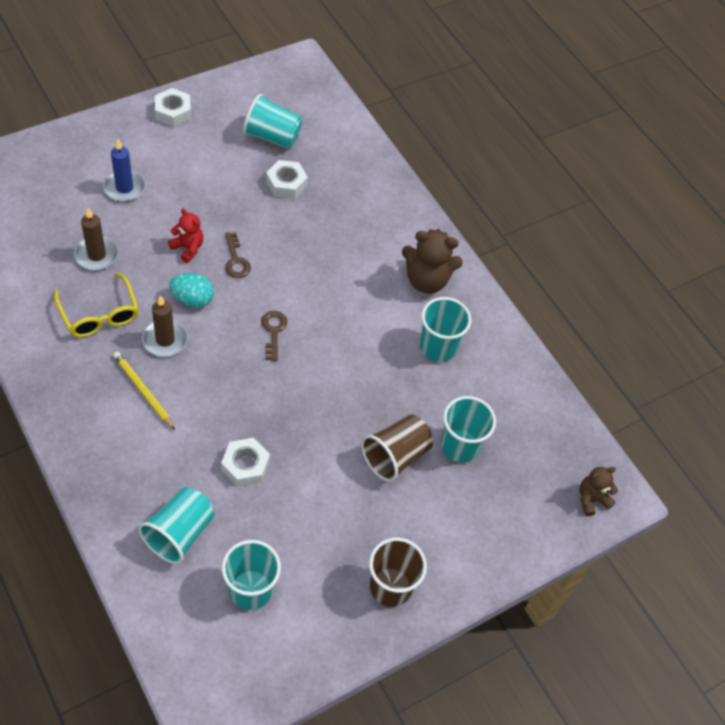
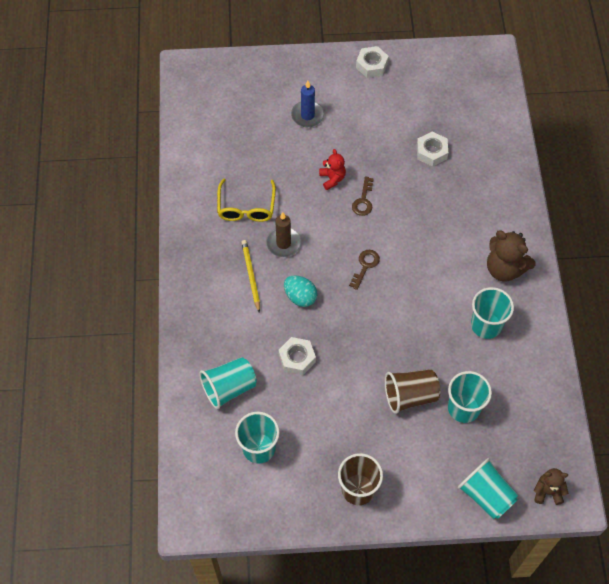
camera: 35 degrees right, 5 degrees up
brown candle [74,208,119,270] -> none
turquoise egg [169,273,214,308] -> turquoise egg moved to [284,275,318,307]
turquoise cup [243,94,302,149] -> turquoise cup moved to [457,458,518,519]

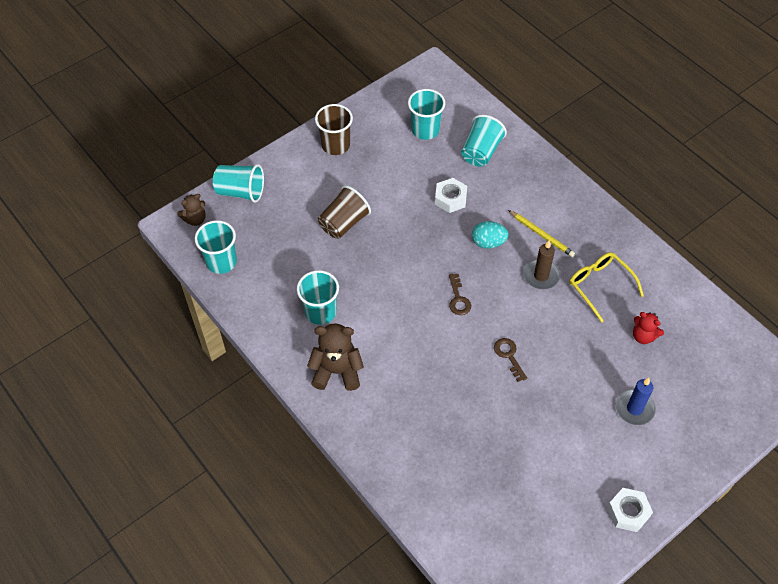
camera: 145 degrees right, 5 degrees down
red teddy bear [319,149,346,190] -> red teddy bear moved to [633,312,664,344]
white nut [417,132,448,167] -> none
turquoise cup [448,371,492,423] -> turquoise cup moved to [195,220,237,274]

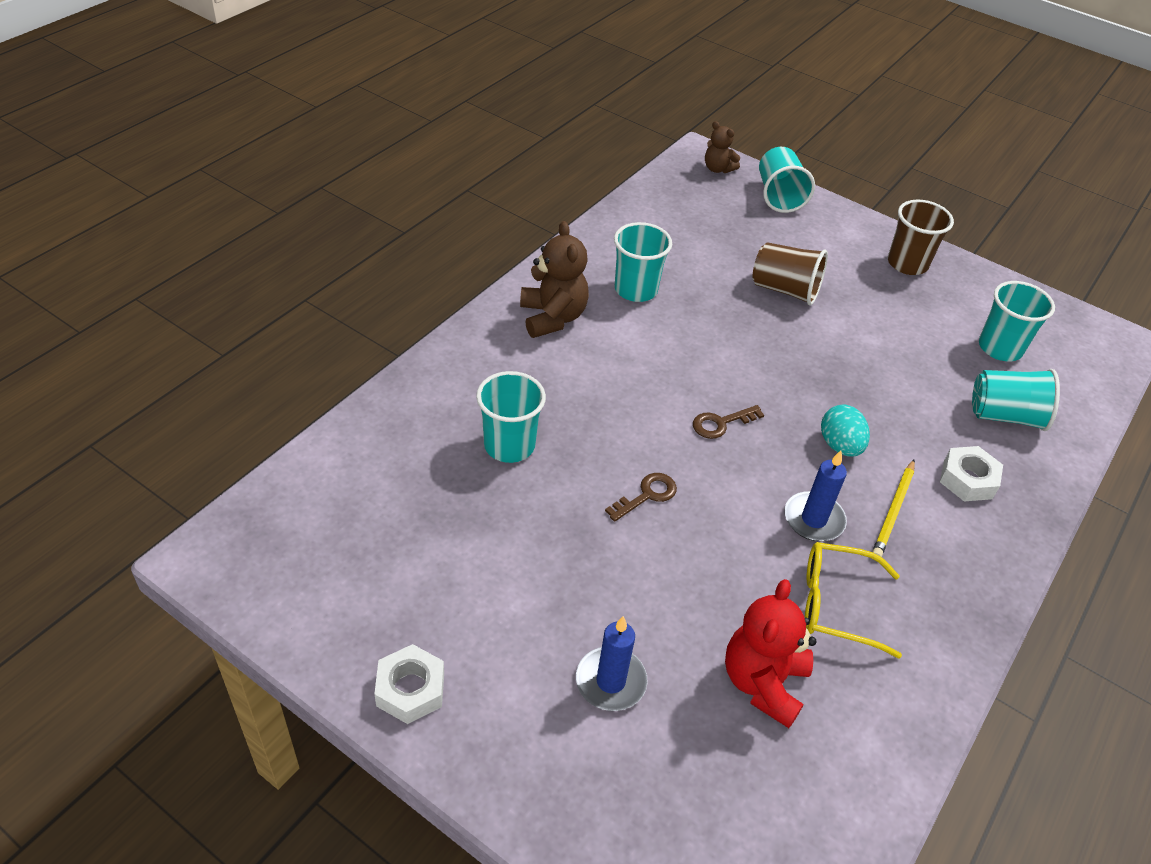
camera: 70 degrees right, 10 degrees down
turquoise cup [195,220,237,274] -> turquoise cup moved to [476,371,546,463]
white nut [435,178,467,213] -> white nut moved to [940,446,1003,502]
brown candle [523,240,560,289] -> blue candle [784,450,847,541]
yellow glasses [569,252,644,323] -> yellow glasses turned 120 degrees counterclockwise [805,542,902,659]
red teddy bear [633,312,664,344] -> red teddy bear [725,579,816,728], size x1.67

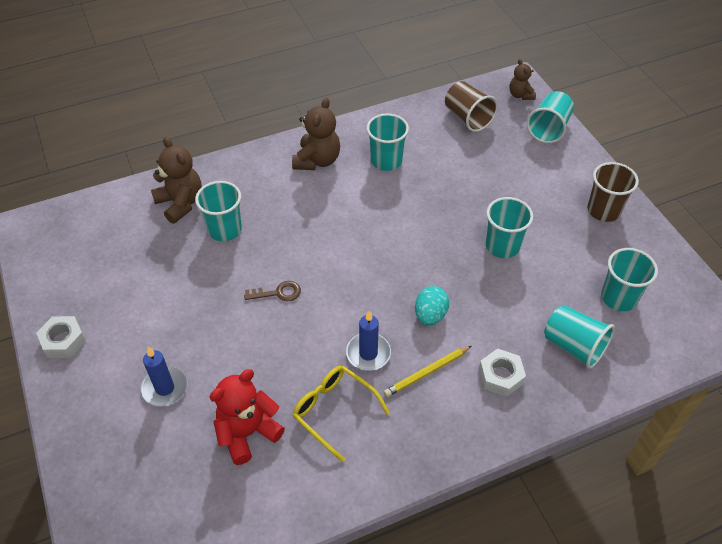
camera: 35 degrees right, 5 degrees up
brown key [693,405,764,439] -> none
brown cup [753,242,828,305] -> brown cup moved to [445,81,498,132]
none -> brown teddy bear [151,137,202,224]
none -> turquoise cup [486,197,533,258]

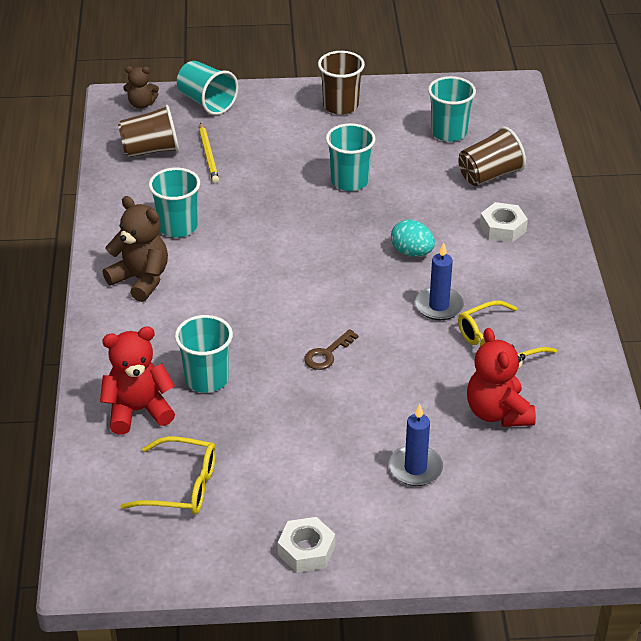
camera: 70 degrees left, 10 degrees down
brown teddy bear [151,137,202,224] -> red teddy bear [100,327,175,435]
brown key [244,281,301,301] -> brown key turned 150 degrees counterclockwise [304,329,359,370]
yellow pencil [384,346,472,397] -> yellow pencil moved to [199,122,219,183]
turquoise cup [544,305,615,369] -> brown cup [458,126,526,186]
none -> yellow glasses [120,436,216,514]

